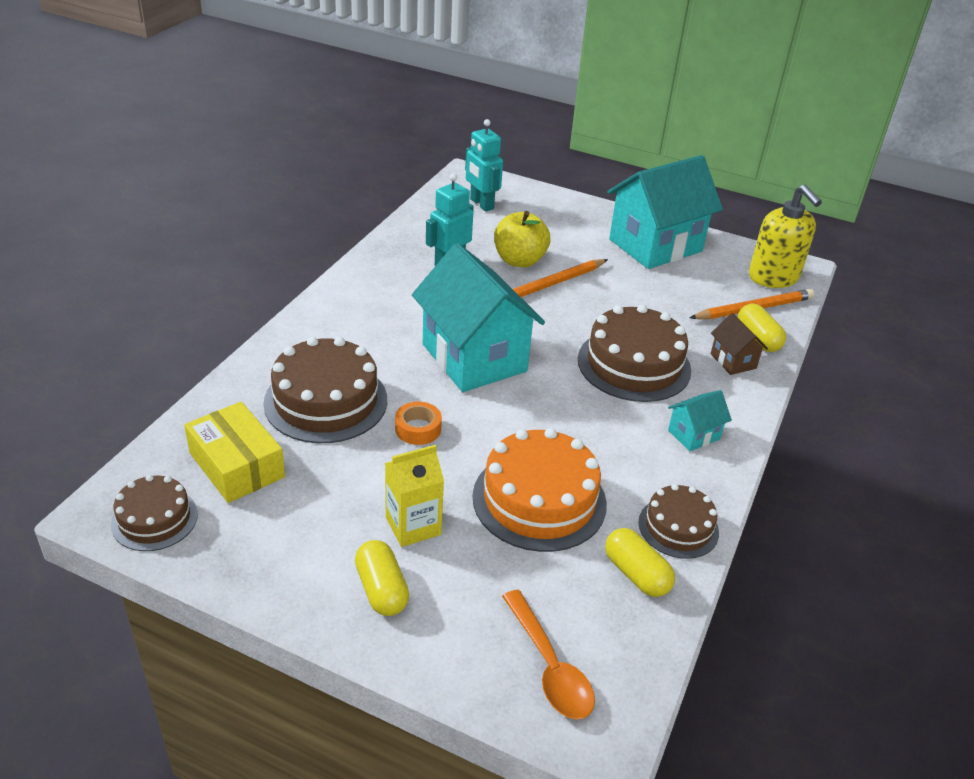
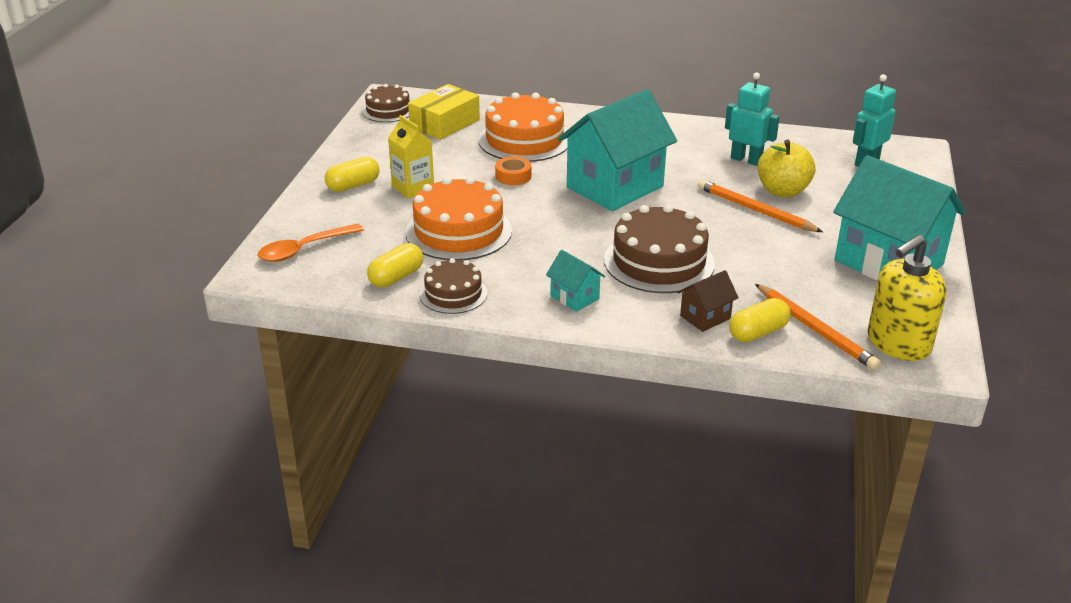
camera: 80 degrees right, 5 degrees down
brown cake [263,337,387,443] -> orange cake [478,92,568,162]

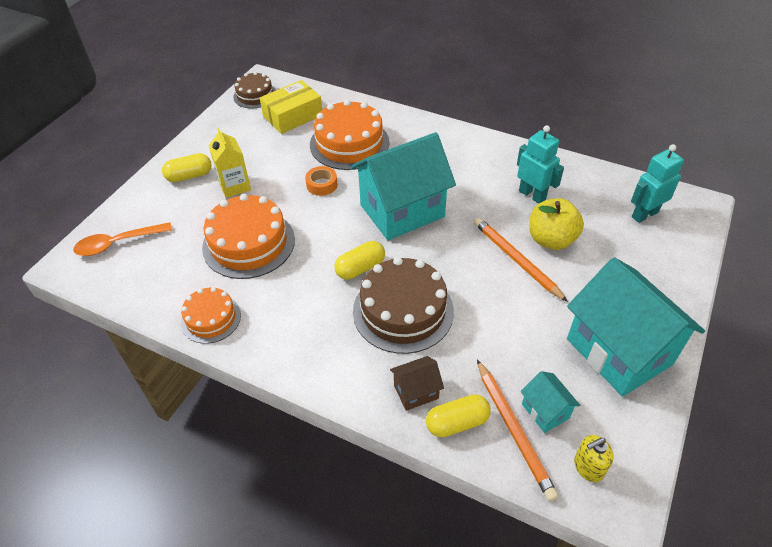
camera: 15 degrees right, 15 degrees up
yellow capsule [367,243,423,287] -> yellow capsule moved to [334,241,385,279]
brown cake [420,258,487,314] -> orange cake [181,287,241,344]
turquoise house [546,250,605,312] -> turquoise house moved to [520,371,581,433]
yellow soap dispenser [868,235,947,361] -> yellow soap dispenser [574,435,614,482], size x0.51

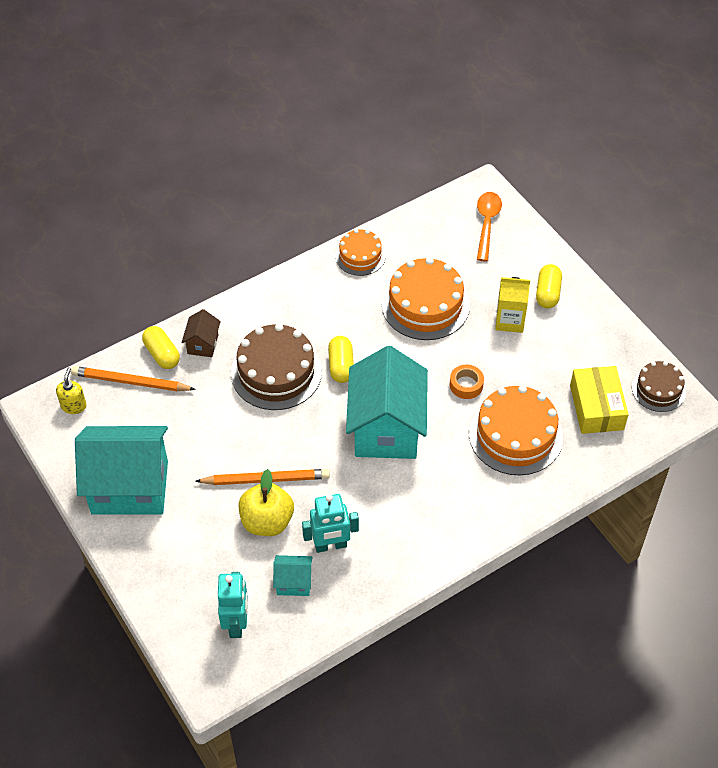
camera: 120 degrees right, 5 degrees up
yellow capsule [426,394,491,437] -> yellow capsule turned 45 degrees counterclockwise [142,326,180,369]
turquoise house [520,371,581,433] -> turquoise house moved to [273,555,313,596]

